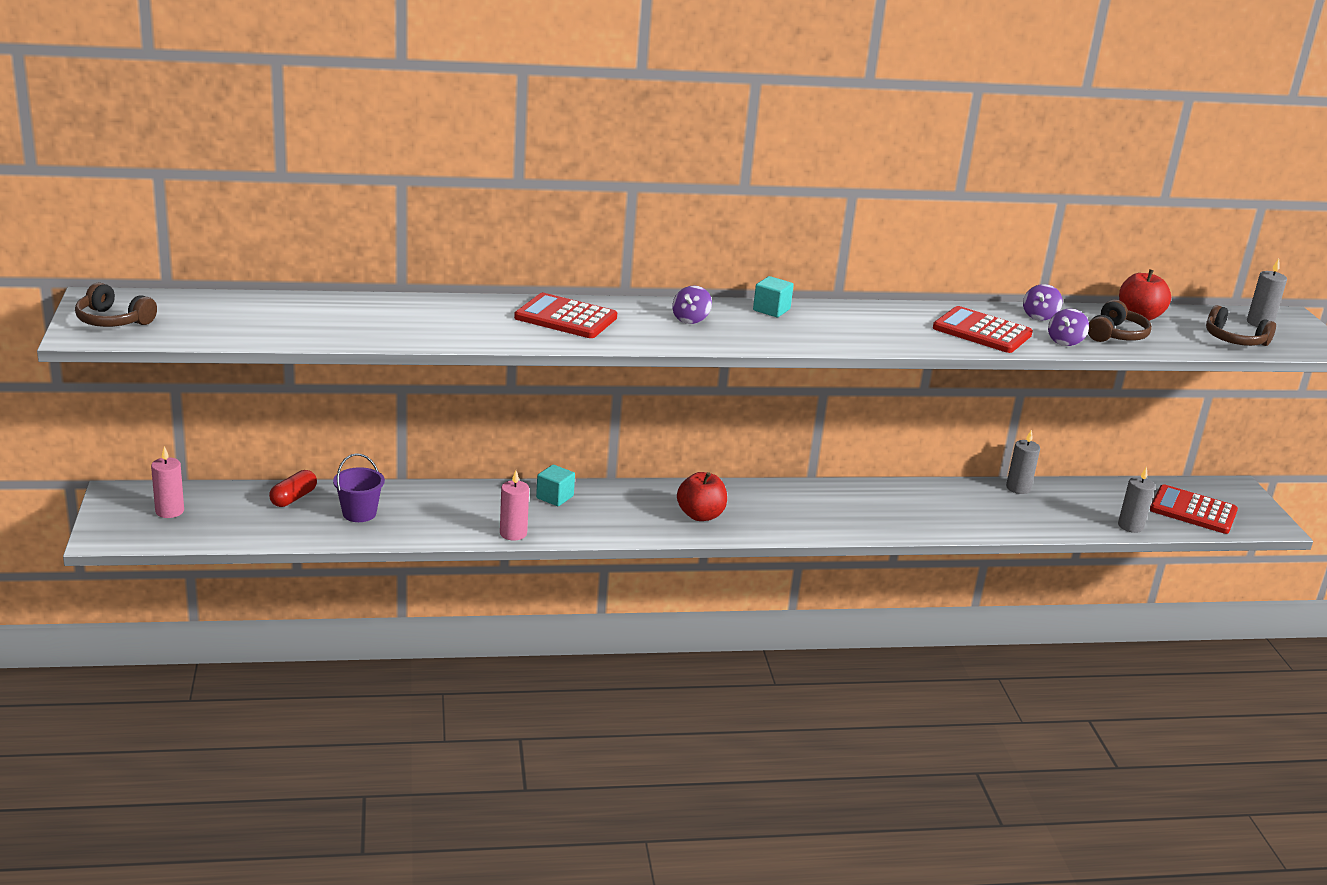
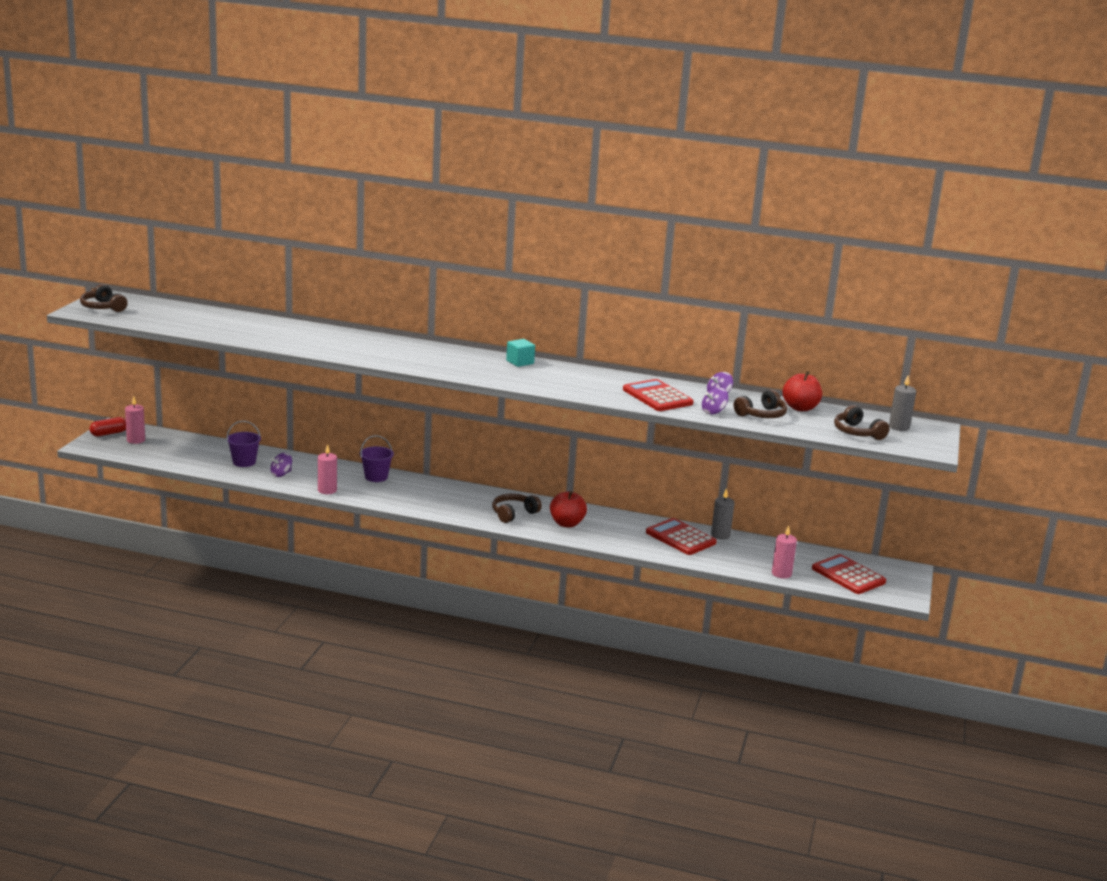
camera: 25 degrees right, 5 degrees down
red capsule [269,470,317,507] -> red capsule moved to [89,417,126,436]
red calculator [514,293,617,338] -> red calculator moved to [646,518,717,555]
turquoise cube [536,465,575,506] -> purple bucket [360,435,394,482]
purple spinning top [672,286,712,324] -> purple spinning top moved to [271,453,292,477]
red apple [677,472,727,521] -> red apple moved to [550,491,587,528]
grey candle [1118,467,1155,533] -> pink candle [772,525,797,579]
none -> brown headphones [492,494,542,523]

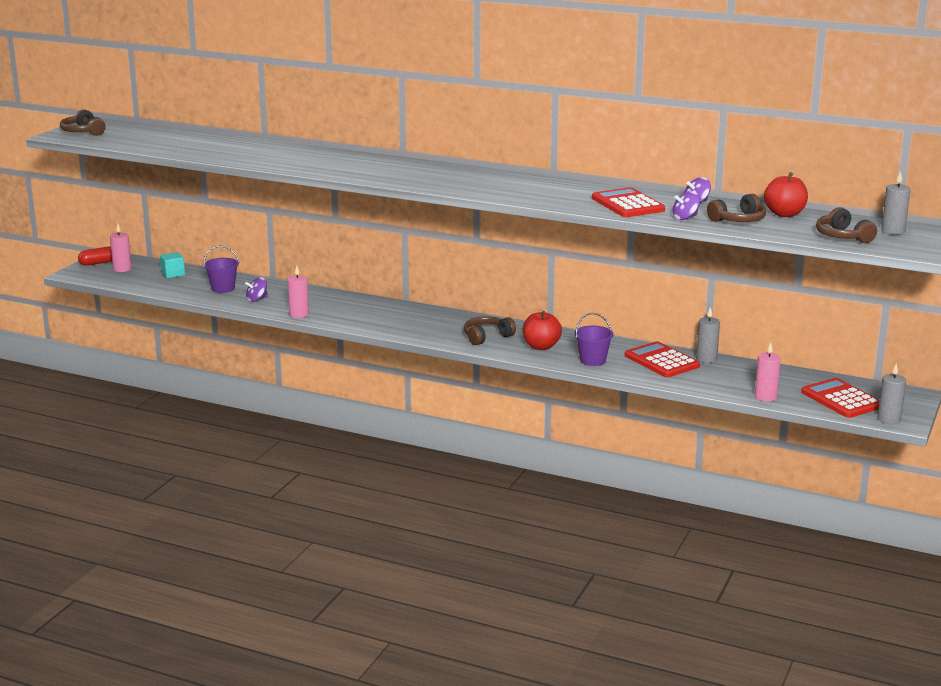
camera: 10 degrees right, 0 degrees up
purple bucket [360,435,394,482] -> purple bucket moved to [575,313,614,366]
turquoise cube [506,339,535,367] -> turquoise cube moved to [160,252,185,278]
none -> grey candle [878,363,906,424]

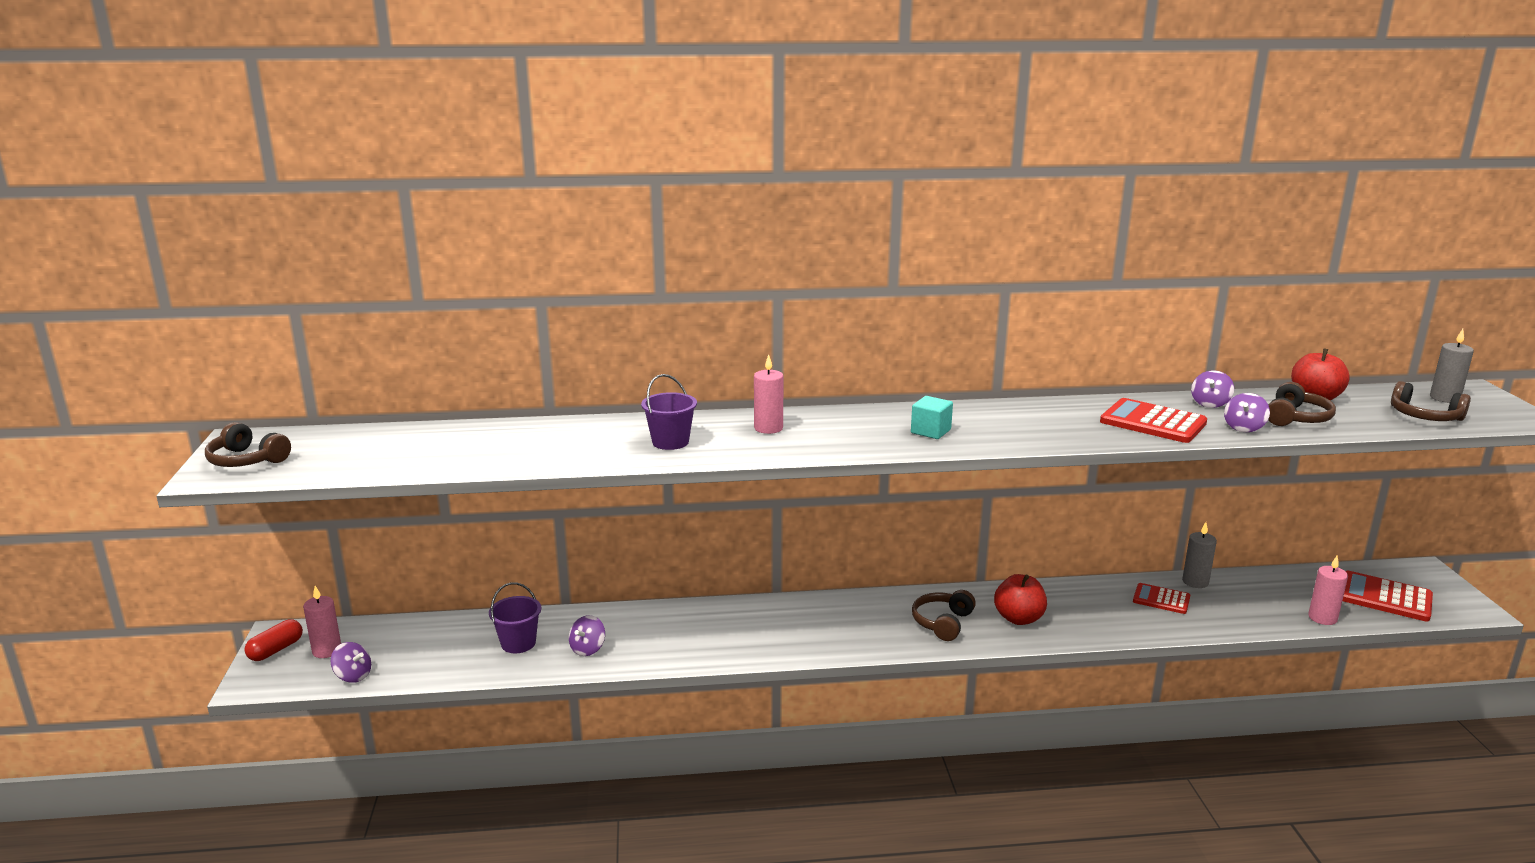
camera: 30 degrees left, 0 degrees up
turquoise cube [160,252,185,278] -> turquoise cube moved to [911,396,953,439]
pink candle [288,266,309,318] -> pink candle moved to [754,354,784,434]
purple bucket [575,313,614,366] -> purple bucket moved to [641,374,697,450]
red calculator [625,341,700,377] -> red calculator [1133,583,1190,614], size x0.63
grey candle [878,363,906,424] -> none
none -> purple spinning top [331,642,371,683]

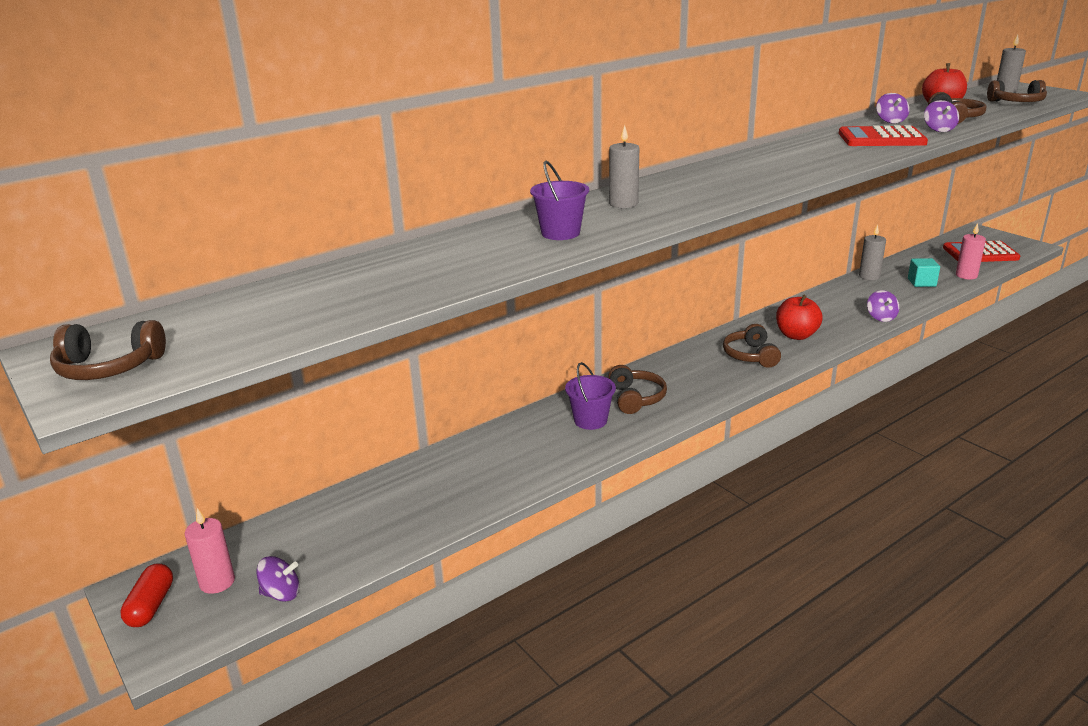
camera: 30 degrees left, 5 degrees up
purple bucket [489,582,541,653] -> purple bucket moved to [565,362,616,430]
purple spinning top [569,615,605,656] -> purple spinning top moved to [867,290,899,322]
pink candle [754,354,784,434] -> grey candle [609,125,639,208]
turquoise cube [911,396,953,439] -> turquoise cube moved to [908,258,940,287]
red calculator [1133,583,1190,614] -> none
none -> brown headphones [608,365,667,414]

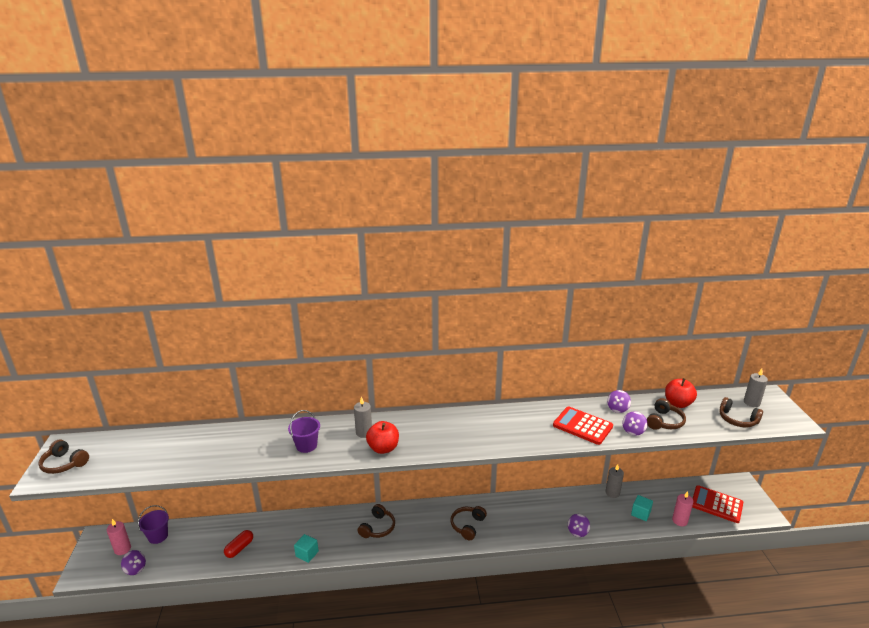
camera: 30 degrees right, 0 degrees up
red capsule [120,563,173,627] -> red capsule moved to [224,530,253,558]
purple bucket [565,362,616,430] -> purple bucket moved to [138,505,169,544]
red apple [776,295,823,340] -> red apple moved to [366,421,399,454]
none -> turquoise cube [294,534,319,563]

